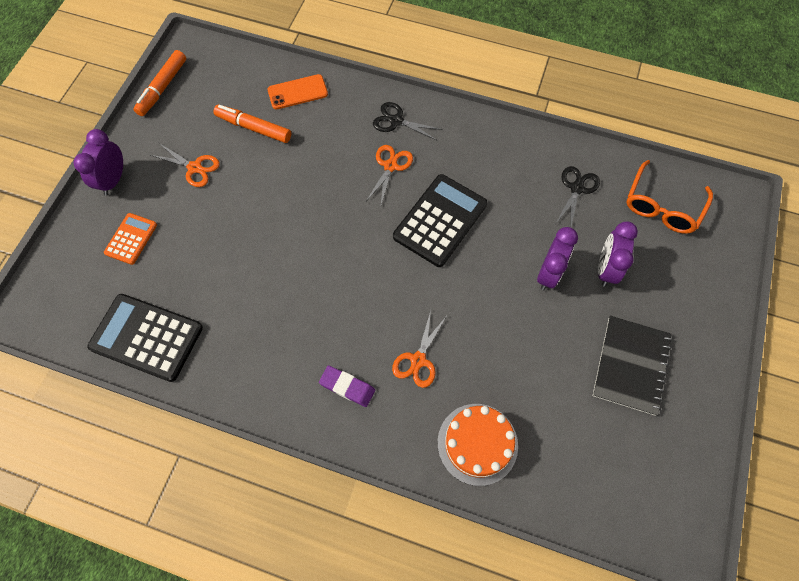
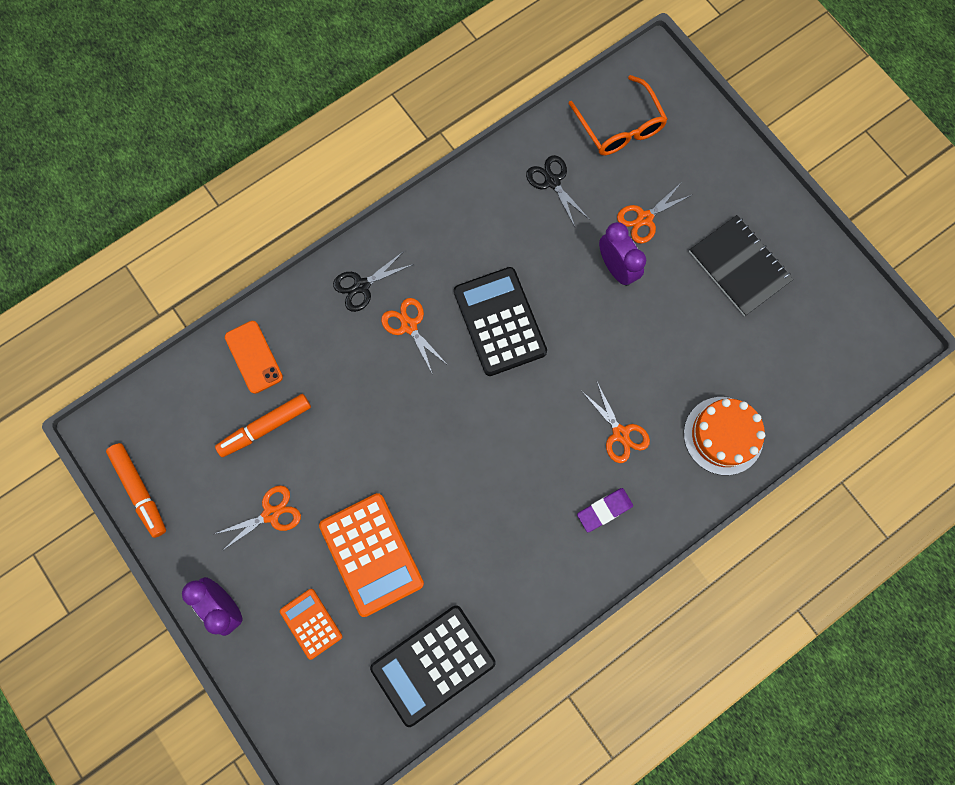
camera: 55 degrees left, 10 degrees up
orange phone [267,74,328,109] -> orange phone turned 45 degrees counterclockwise [225,321,283,394]
purple clock [598,222,638,287] -> orange scissors [617,183,692,243]
none -> orange calculator [319,493,424,617]

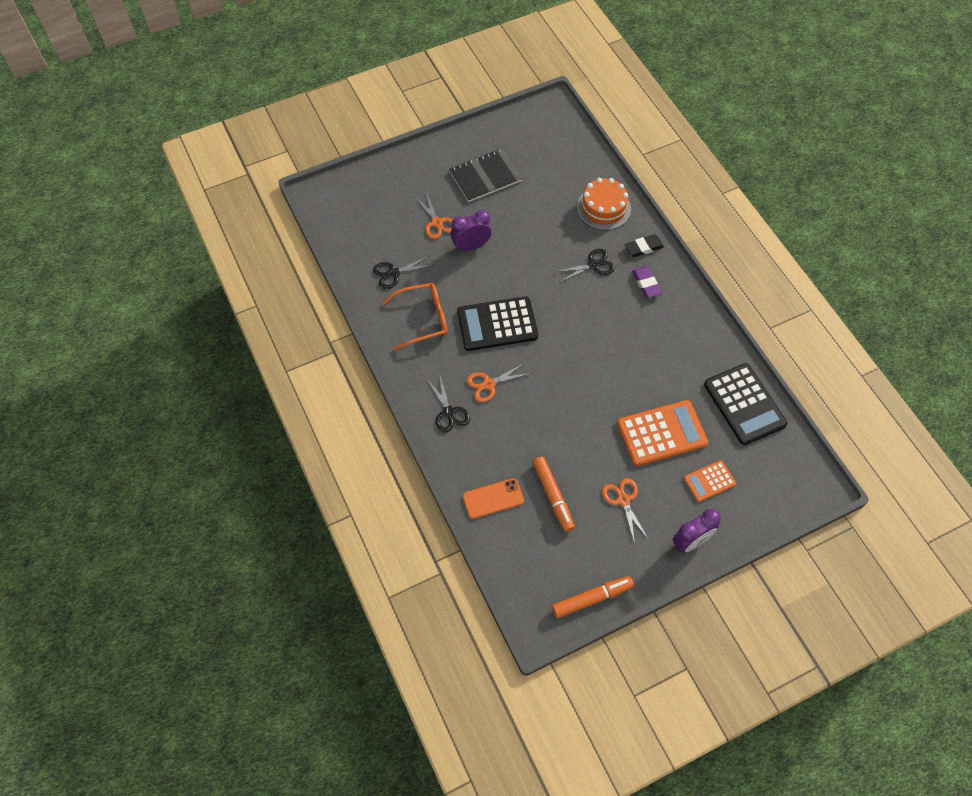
camera: 80 degrees left, 15 degrees down
orange glasses [568,75,668,155] -> orange glasses moved to [382,283,448,350]
orange scissors [583,382,650,463] -> black scissors [555,249,615,283]
none -> black eraser [625,234,664,257]

